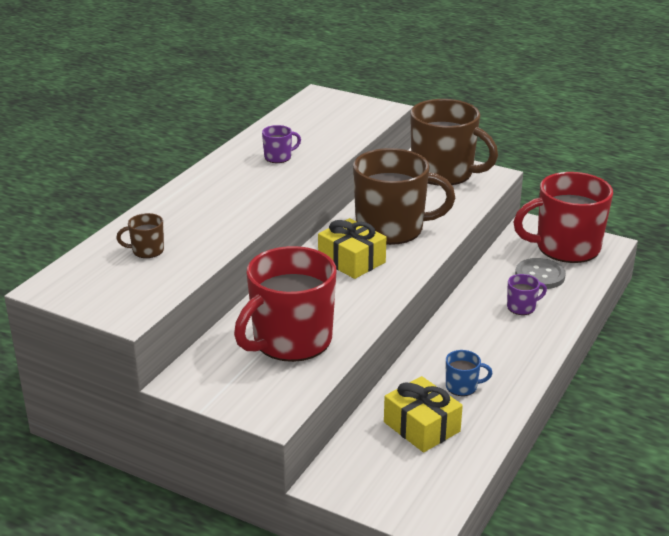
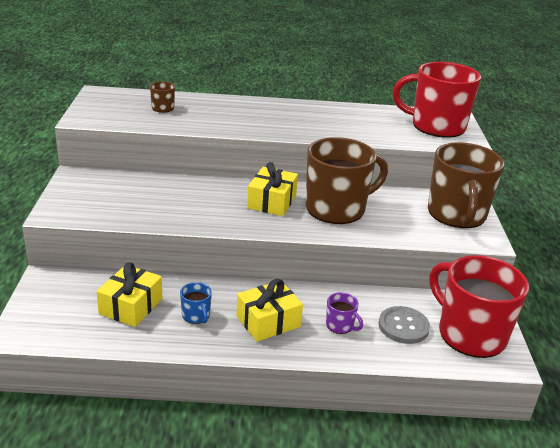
camera: 60 degrees right, 0 degrees up
red mug [234,246,336,362] -> red mug moved to [392,62,481,138]
purple mug [262,125,301,163] -> none
brown mug [353,148,455,245] -> brown mug turned 90 degrees counterclockwise [306,137,388,224]
none -> yellow gift [236,279,303,342]

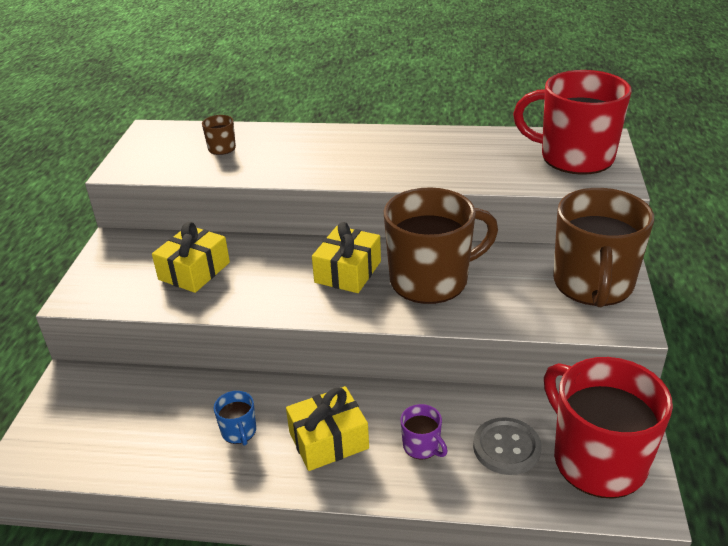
camera: 10 degrees right, 5 degrees up
yellow gift [97,262,162,327] -> yellow gift moved to [152,222,230,293]

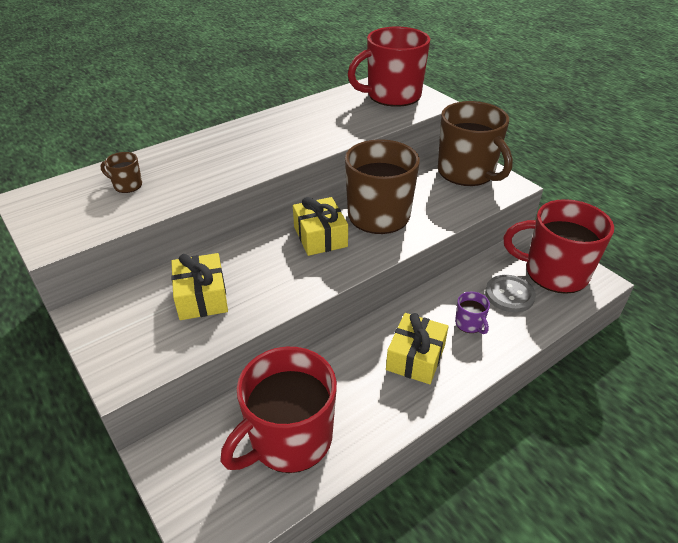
camera: 45 degrees left, 5 degrees up
blue mug [214,391,256,446] -> none
purple mug [401,404,447,460] -> purple mug turned 60 degrees clockwise [455,291,490,334]
none -> red mug [221,347,337,473]

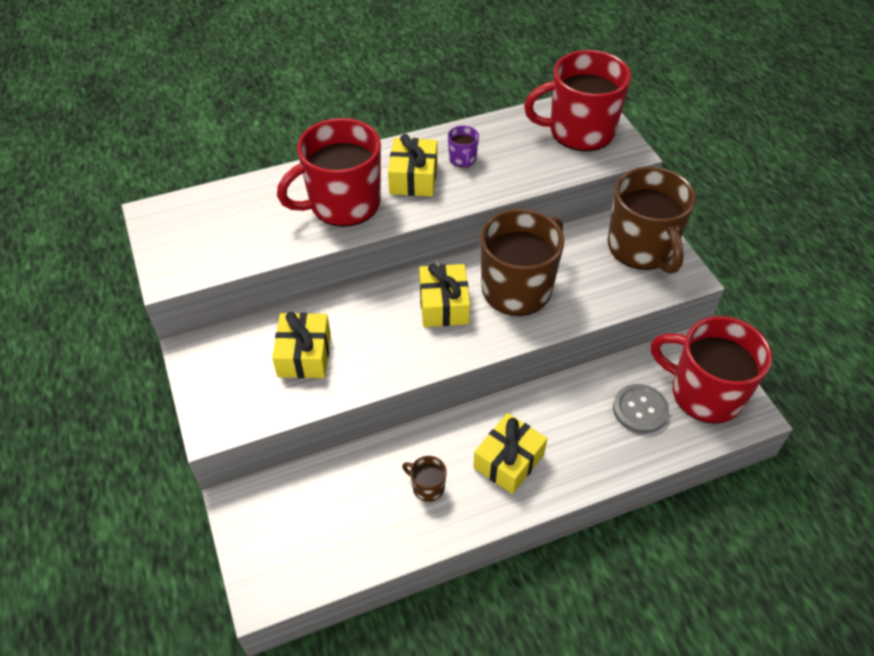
camera: 15 degrees right, 10 degrees up
brown mug [100,152,142,193] -> brown mug moved to [402,456,447,502]
red mug [221,347,337,473] -> red mug moved to [277,118,381,227]
purple mug [455,291,490,334] -> purple mug moved to [448,125,479,168]
none -> yellow gift [388,134,437,196]

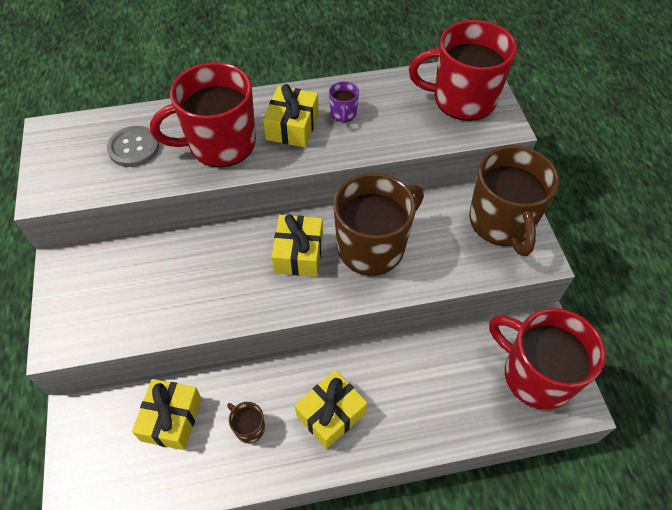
camera: 10 degrees right, 5 degrees up
yellow gift [272,312,331,378] -> yellow gift moved to [132,379,202,450]
grey button [613,384,669,434] -> grey button moved to [107,126,159,167]

